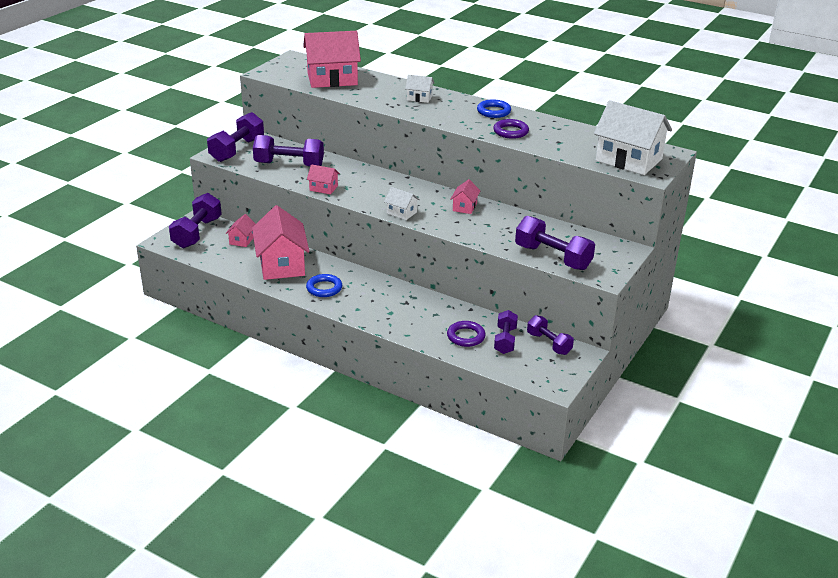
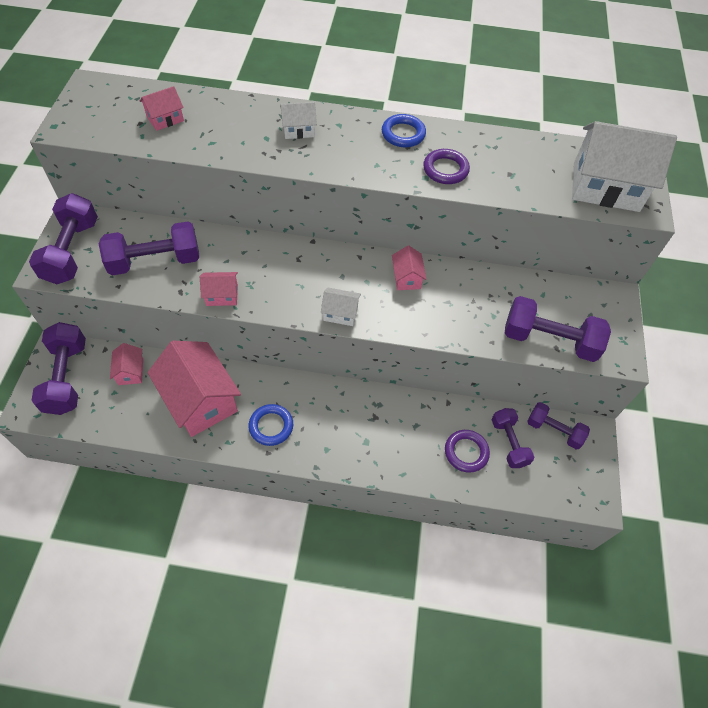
camera: 25 degrees left, 25 degrees up
pink house [303,31,361,88] -> pink house [140,86,184,131], size x0.46

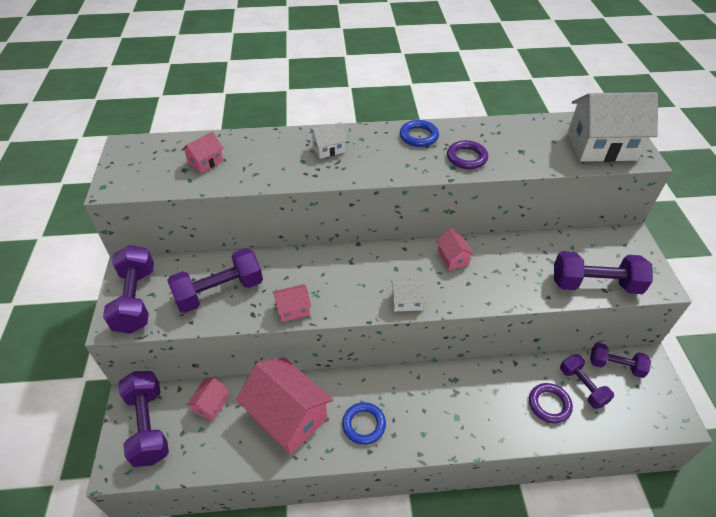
camera: 10 degrees left, 10 degrees down
pink house [110,343,143,385] -> pink house turned 45 degrees clockwise [187,377,229,421]

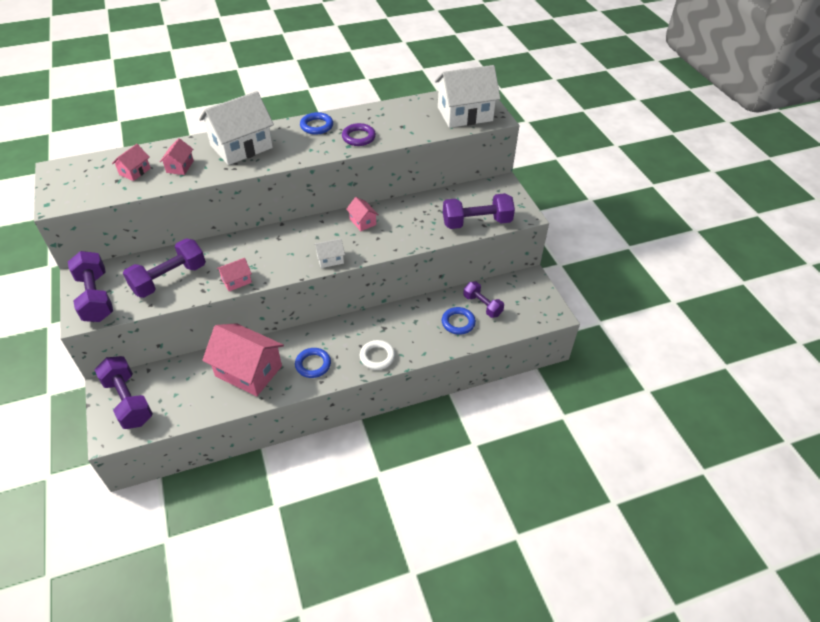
camera: 15 degrees left, 0 degrees up
pink house [187,377,229,421] -> pink house moved to [160,138,194,175]
white house [309,122,347,159] -> white house [199,91,274,165], size x2.15
purple ring [529,383,573,423] -> blue ring [442,307,476,335]
purple dumbbell [590,343,651,378] -> none
none -> white ring [359,340,395,370]

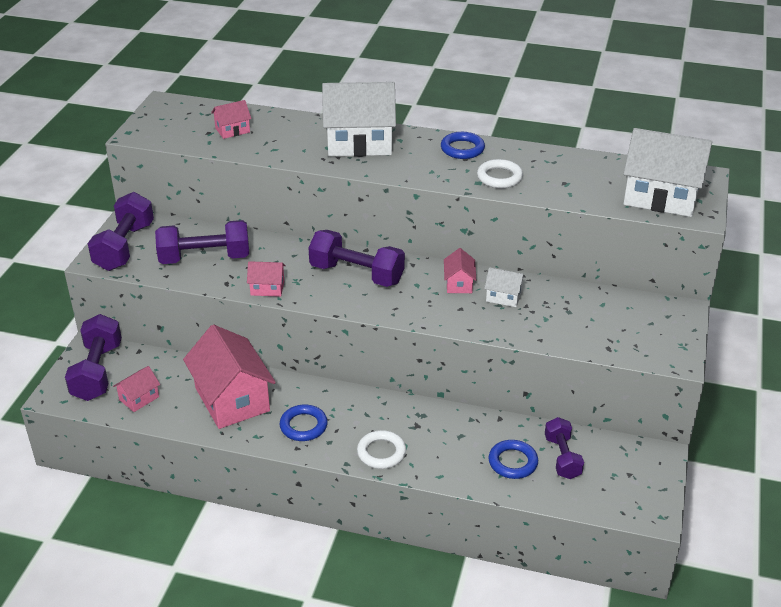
camera: 35 degrees right, 10 degrees down
pink house [160,138,194,175] -> pink house moved to [113,366,160,412]
white house [314,238,345,268] -> white house moved to [484,267,526,307]
purple ring [342,123,376,146] -> white ring [477,159,523,188]
purple dumbbell [443,193,515,229] -> purple dumbbell moved to [309,230,405,287]

